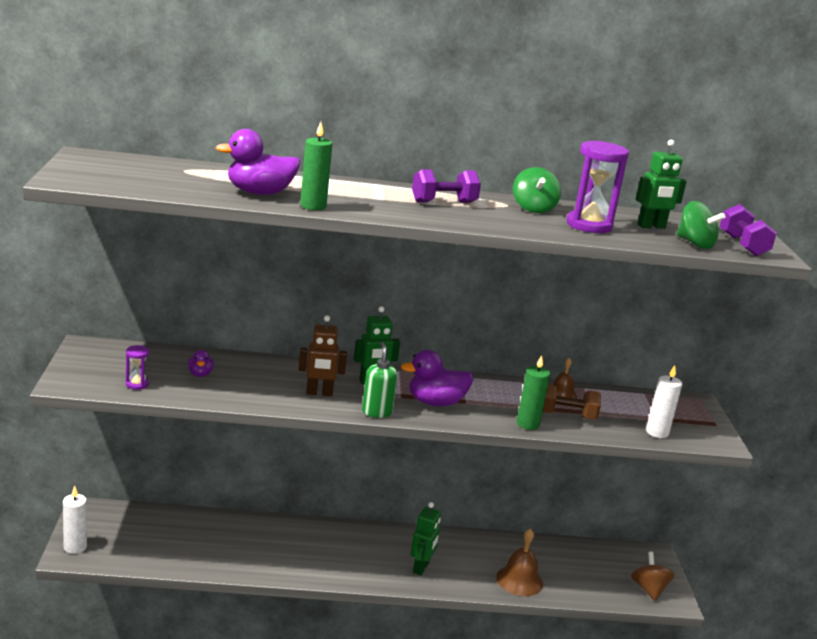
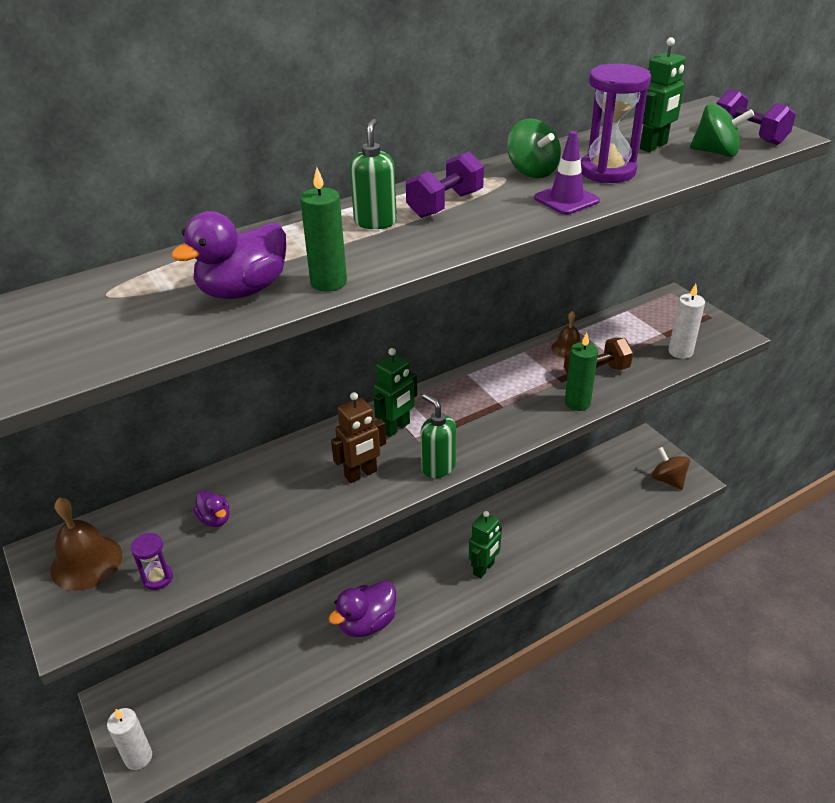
camera: 25 degrees left, 15 degrees up
purple duck [401,350,473,406] -> purple duck moved to [328,581,396,637]
green robot [411,502,441,575] -> green robot turned 45 degrees clockwise [469,511,502,578]
brown bell [496,528,543,596] -> brown bell moved to [50,497,122,591]
none -> green soap dispenser [350,119,397,229]
none -> purple traffic cone [534,131,600,215]

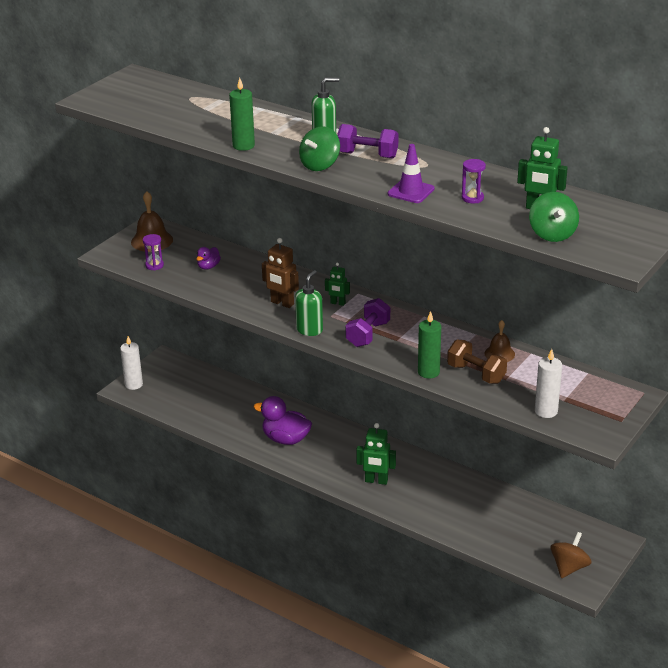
camera: 65 degrees right, 5 degrees down
purple duck [171,211,286,299] -> none
green robot [374,348,417,437] -> green robot [325,263,350,306], size x0.63
green spinning top [507,118,561,178] -> green spinning top moved to [299,126,340,171]
purple hourglass [581,64,651,183] -> purple hourglass [462,159,486,203], size x0.50
purple dumbbell [716,89,796,145] -> purple dumbbell moved to [345,298,390,347]

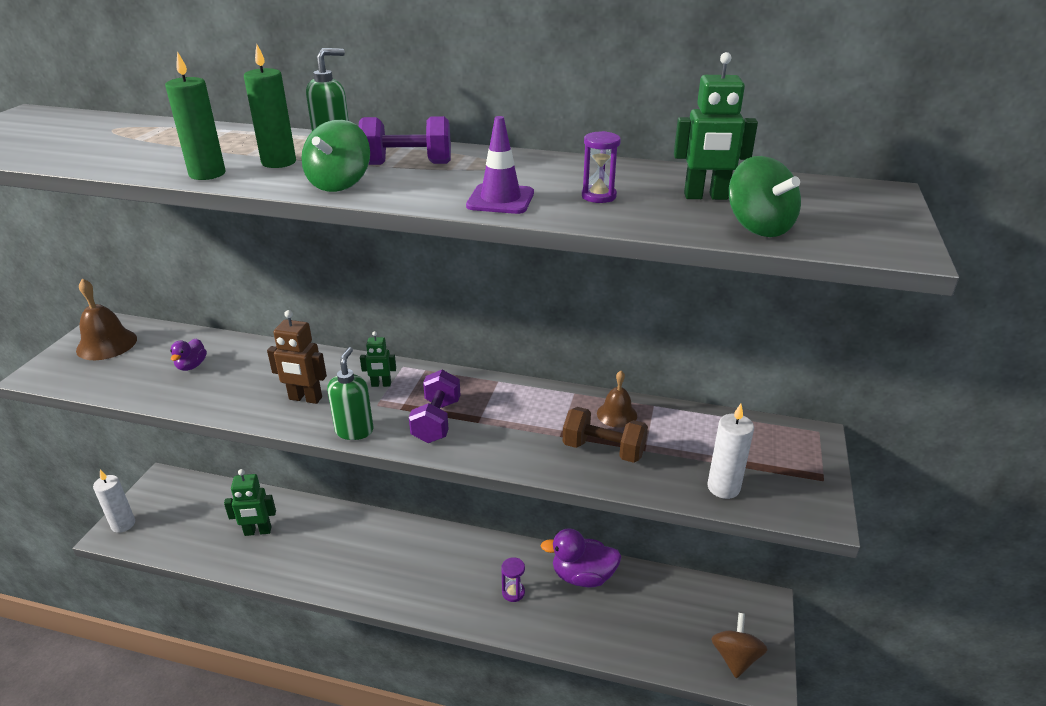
camera: 20 degrees left, 0 degrees up
purple hourglass [143,234,164,271] -> purple hourglass moved to [501,557,525,602]
purple duck [254,396,312,445] -> purple duck moved to [540,528,622,587]
green robot [356,423,396,485] -> green robot moved to [224,469,276,536]
green candle [418,311,441,378] -> green candle moved to [244,44,296,168]

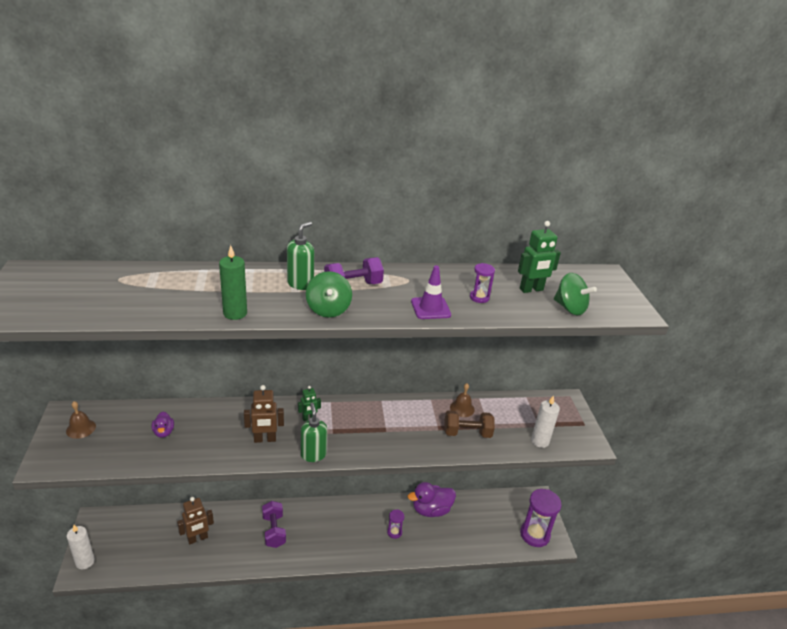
camera: 25 degrees left, 0 degrees up
brown bell [76,278,137,360] -> brown bell [66,401,96,439], size x0.64
green robot [224,469,276,536] -> brown robot [177,497,214,544]
green candle [244,44,296,168] -> none
purple dumbbell [409,370,460,443] -> purple dumbbell moved to [262,501,286,548]
brown spinning top [711,613,768,678] -> purple hourglass [520,489,562,547]

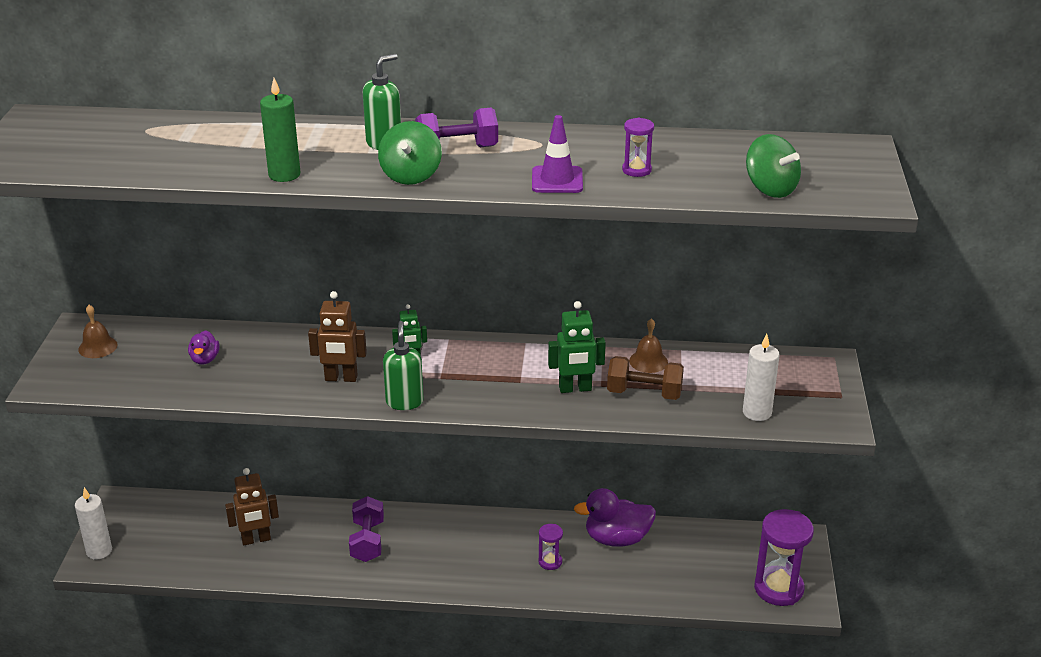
camera: 15 degrees right, 0 degrees up
green robot [518,221,561,293] -> green robot moved to [548,301,606,393]

